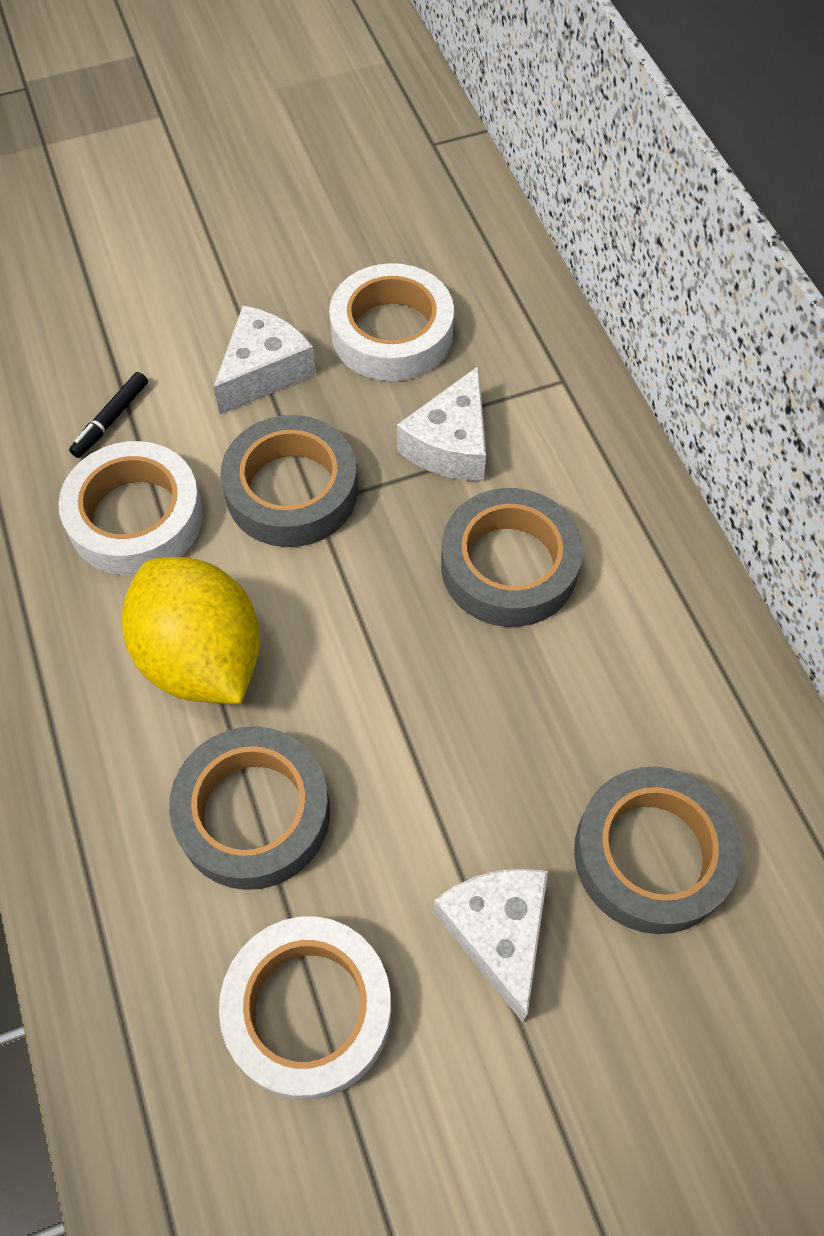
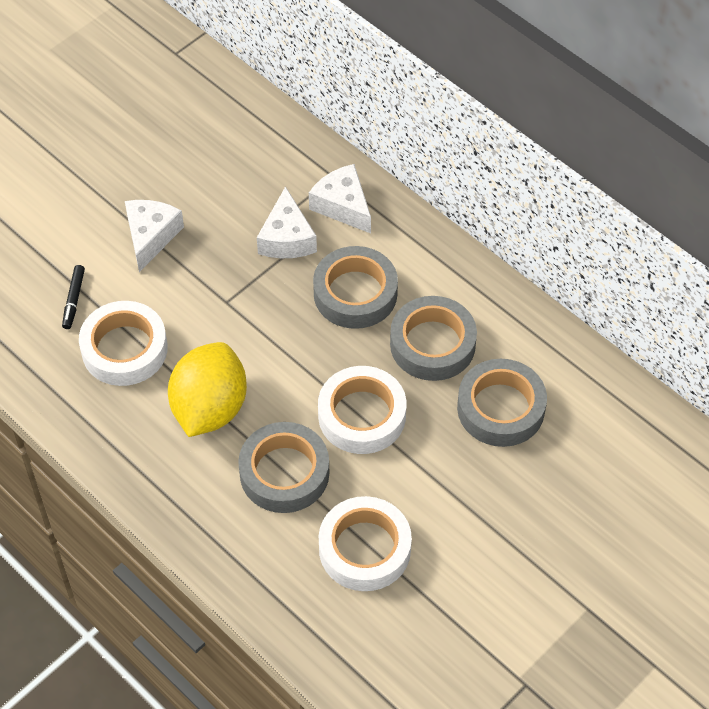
camera: 25 degrees left, 5 degrees down
yellow lemon [122,557,260,704] -> yellow lemon turned 75 degrees clockwise [168,342,247,437]
grey tape [221,415,358,547] -> grey tape moved to [390,296,477,381]
white tape [329,263,454,381] -> white tape moved to [318,366,406,454]
white cheese [433,869,548,1022] -> white cheese moved to [309,164,371,233]

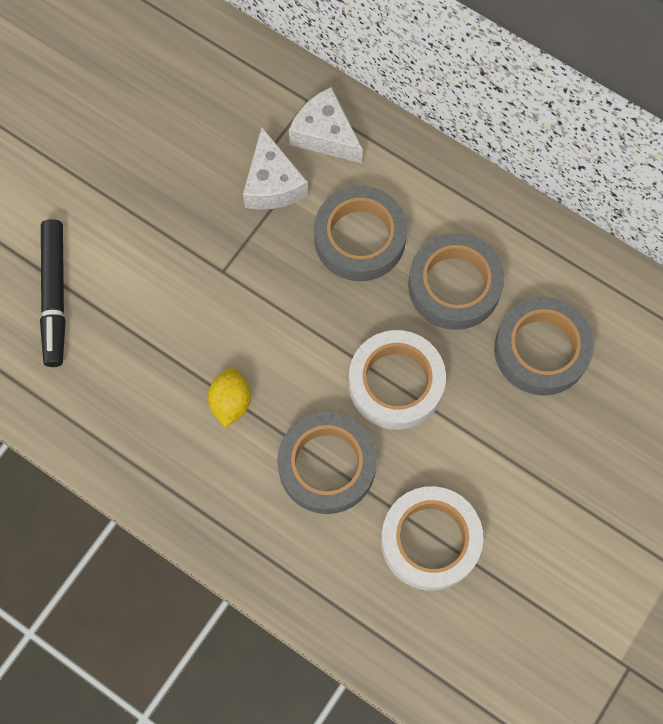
camera: 10 degrees left, 15 degrees up
black marker [62,265,85,329] -> black marker [40,219,66,367], size x1.87
white tape [79,301,168,386] -> none
white cheese [125,200,184,272] -> none
yellow lemon [168,342,247,437] -> yellow lemon [208,368,251,428], size x0.51

